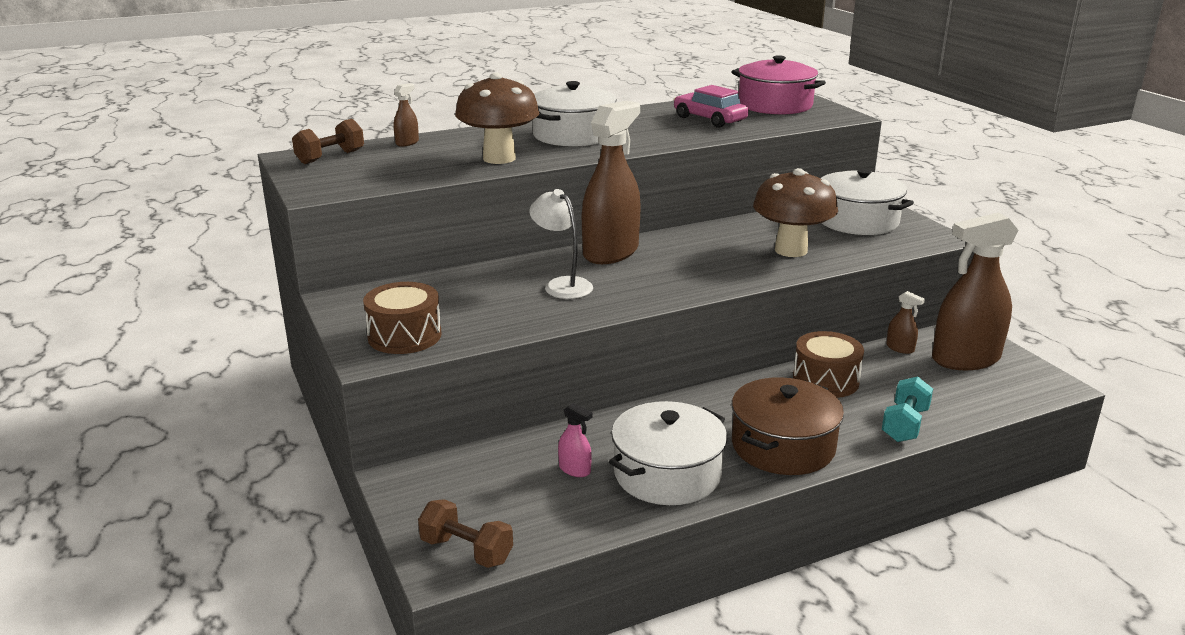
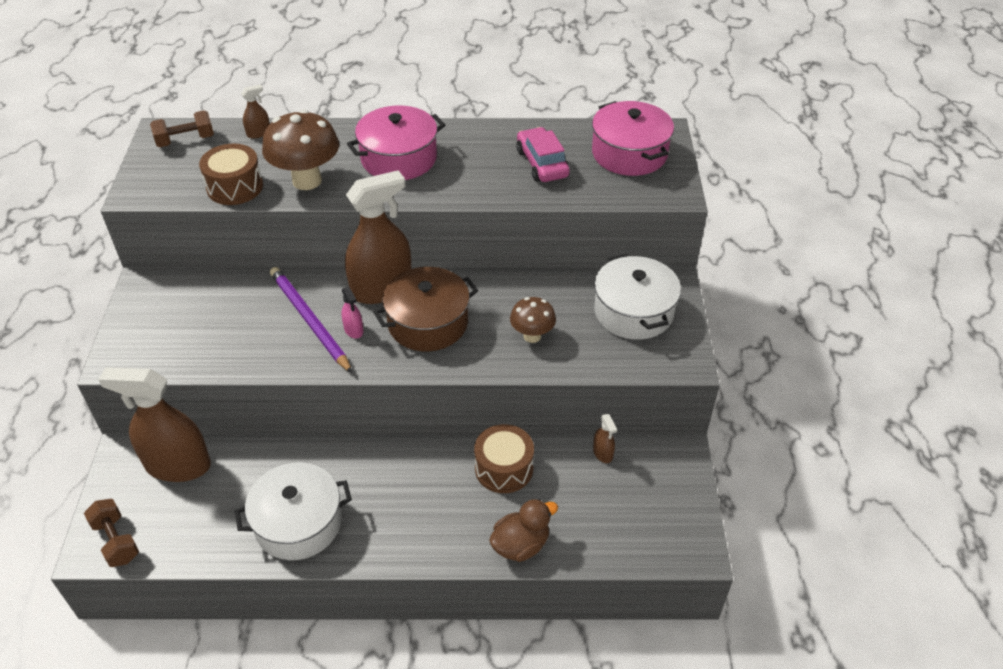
camera: 25 degrees right, 20 degrees up
brown drum [363,282,441,354] -> brown drum moved to [199,144,263,205]
white lamp [529,189,593,299] -> purple pencil [270,267,352,373]
white pot [532,81,617,147] -> pink pot [347,106,445,180]
pink spray bottle [558,403,593,477] -> pink spray bottle moved to [341,286,363,339]
brown pot [732,377,844,475] -> brown pot moved to [373,267,478,351]
brown mushroom [753,168,838,257] -> brown mushroom [510,297,556,343], size x0.59
turquoise dumbbell [882,376,933,442] -> brown duck [489,499,558,562]
brown spray bottle [932,213,1019,370] -> brown spray bottle moved to [98,367,211,482]

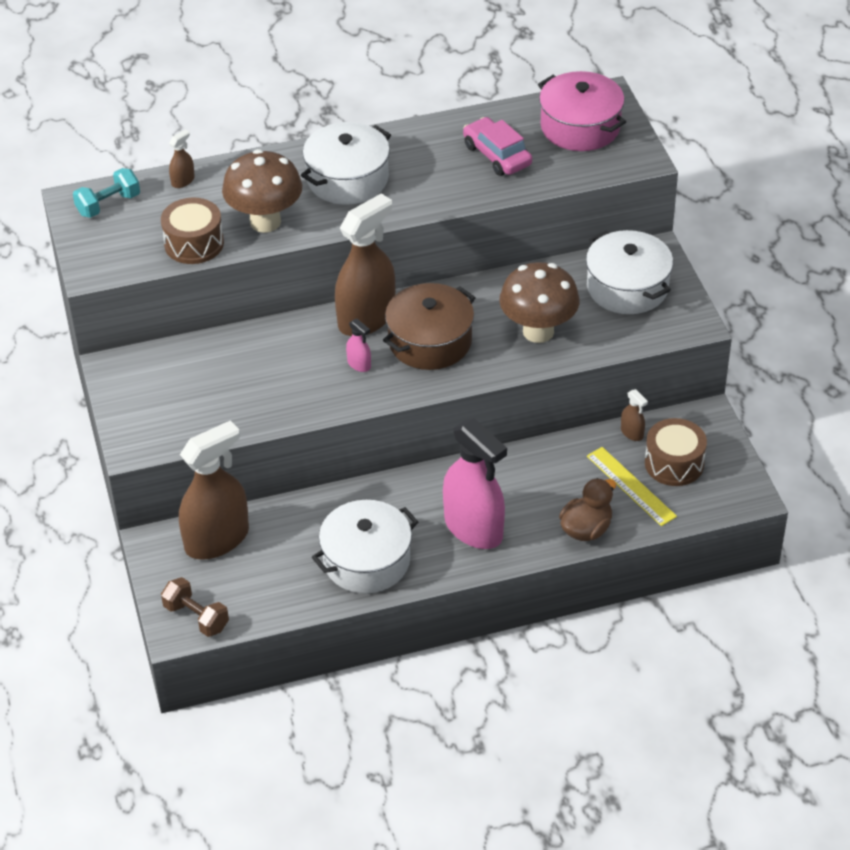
camera: 15 degrees left, 0 degrees up
brown spray bottle [98,367,211,482] -> brown spray bottle turned 150 degrees clockwise [179,420,249,559]
brown dumbbell [150,110,214,147] -> turquoise dumbbell [73,168,140,218]
purple pencil [270,267,352,373] -> none
pink pot [347,106,445,180] -> white pot [301,122,391,205]
brown drum [474,424,534,493] -> brown drum moved to [645,418,707,486]
brown mushroom [510,297,556,343] -> brown mushroom [499,262,580,343], size x1.71
none -> pink spray bottle [443,418,507,549]
none -> yellow ruler [587,447,677,526]

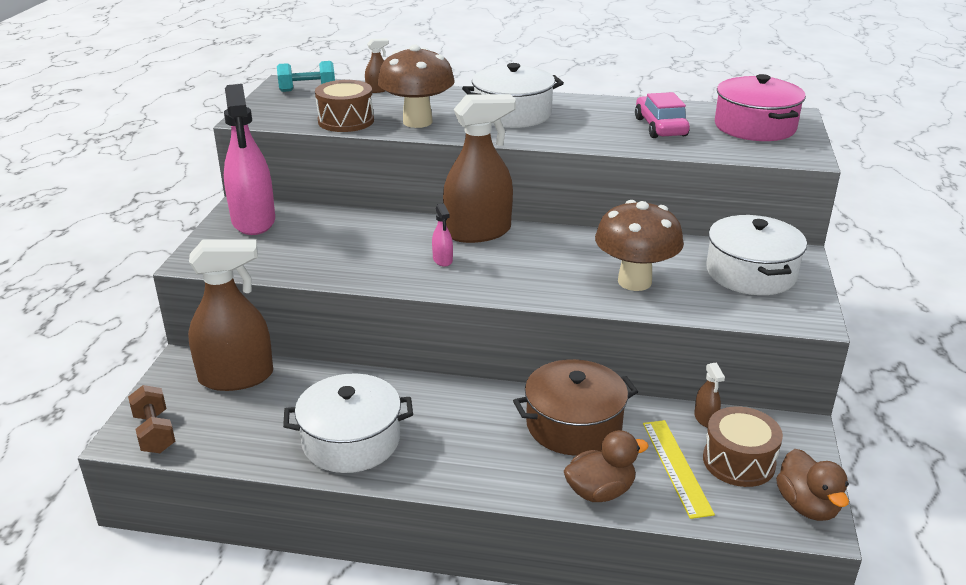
camera: 25 degrees right, 15 degrees down
brown pot [383,283,476,370] -> brown pot moved to [513,359,638,456]
pink spray bottle [443,418,507,549] -> pink spray bottle moved to [224,84,275,235]
none -> brown duck [776,449,849,521]

